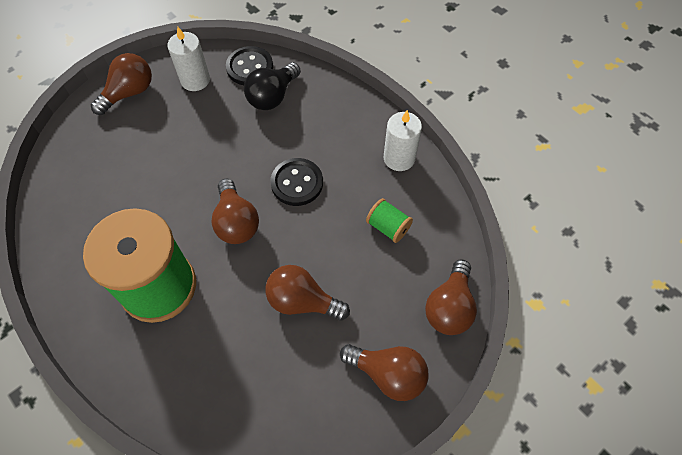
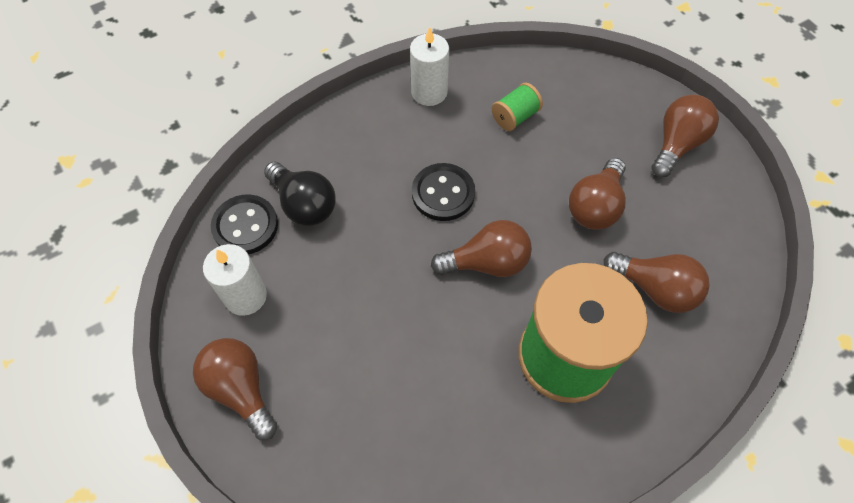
camera: 80 degrees left, 0 degrees up
brown light bulb [425,259,477,335] -> brown light bulb moved to [604,252,710,313]

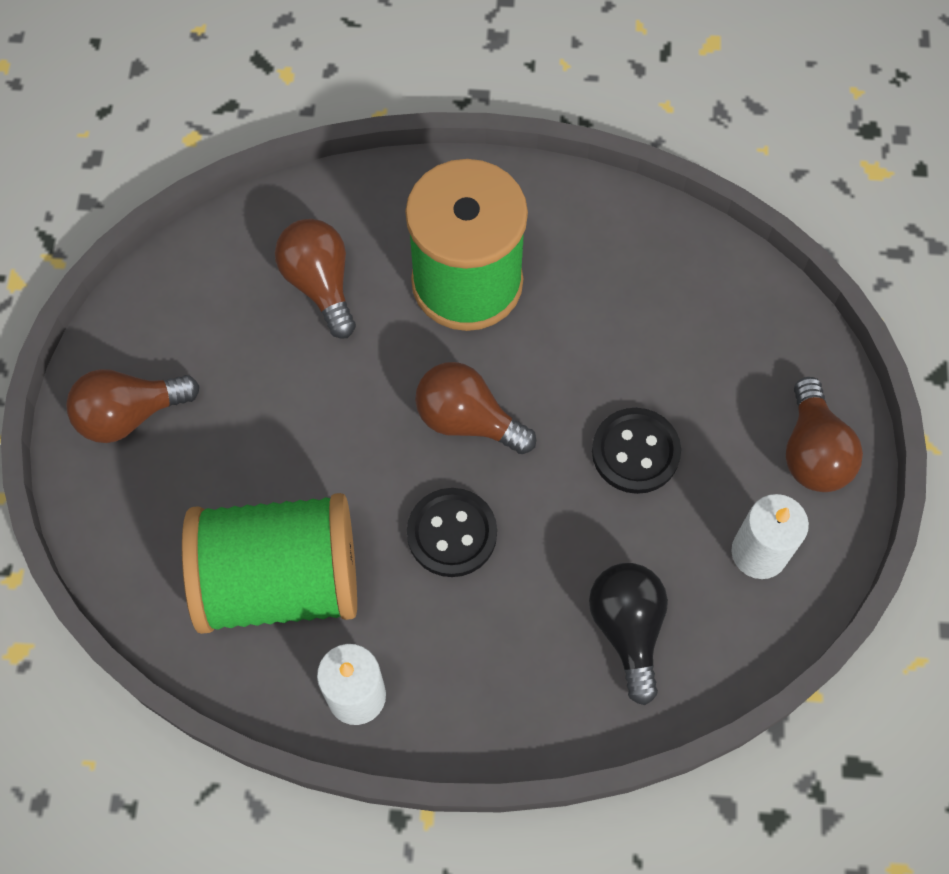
camera: 145 degrees left, 5 degrees up
black button [211,195,278,254] -> black button moved to [592,408,681,494]
green spool [492,83,543,131] -> green spool [182,493,357,634], size x2.48
brown light bulb [569,158,626,230] -> none

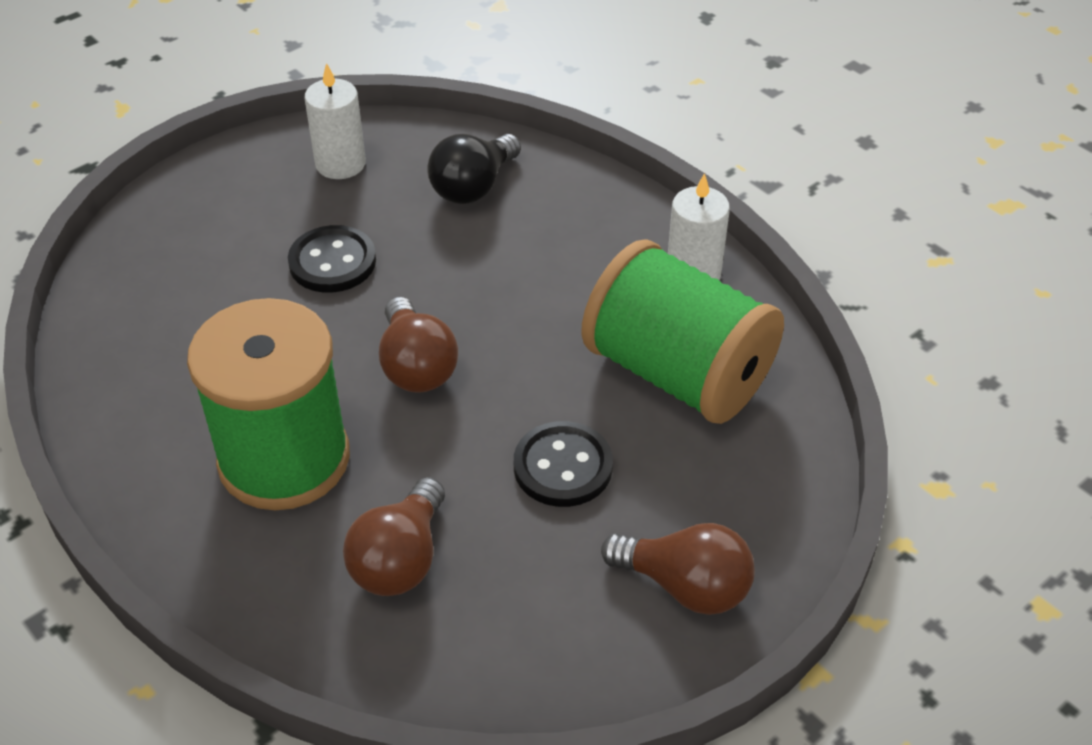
camera: 135 degrees left, 20 degrees down
black button [407,488,497,577] -> black button moved to [514,421,613,507]
brown light bulb [786,377,863,492] -> none

